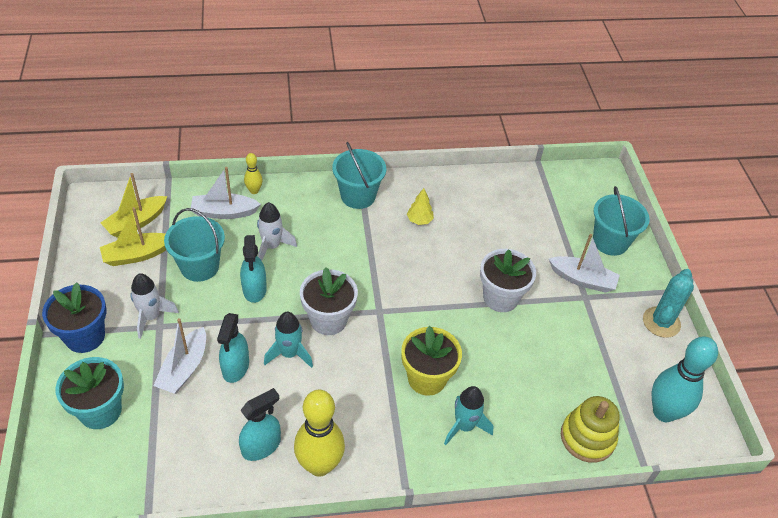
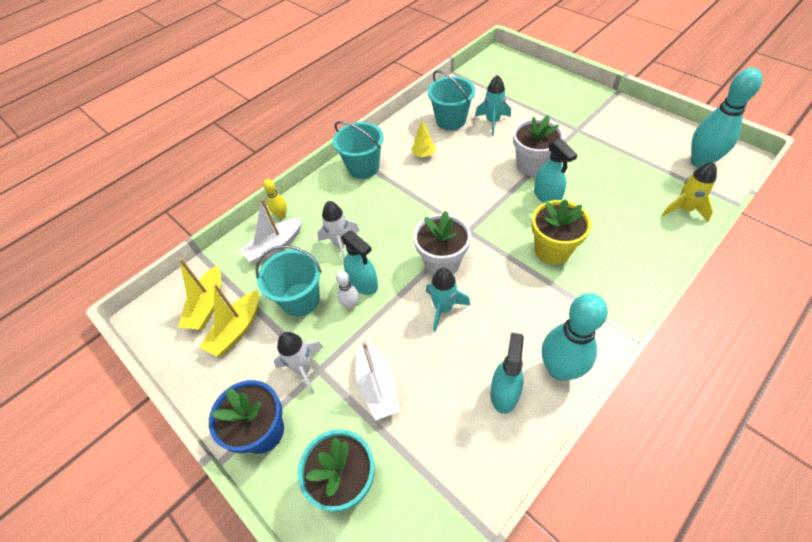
camera: 30 degrees left, 5 degrees up
turquoise spray bottle [217,313,249,383] -> turquoise spray bottle moved to [534,139,578,203]
yellow bowling pin [294,390,345,477] -> turquoise bowling pin [542,293,608,381]
turquoise rocket [444,386,494,445] -> turquoise rocket moved to [475,75,511,136]
white boat [549,234,620,293] -> none
yellow stacking toy [561,396,620,463] -> yellow rocket [662,162,717,222]
turquoise bucket [593,186,650,256] -> turquoise bucket moved to [428,70,475,130]
turquoise cactus [643,269,694,338] -> none
none -> white bowling pin [336,271,359,309]

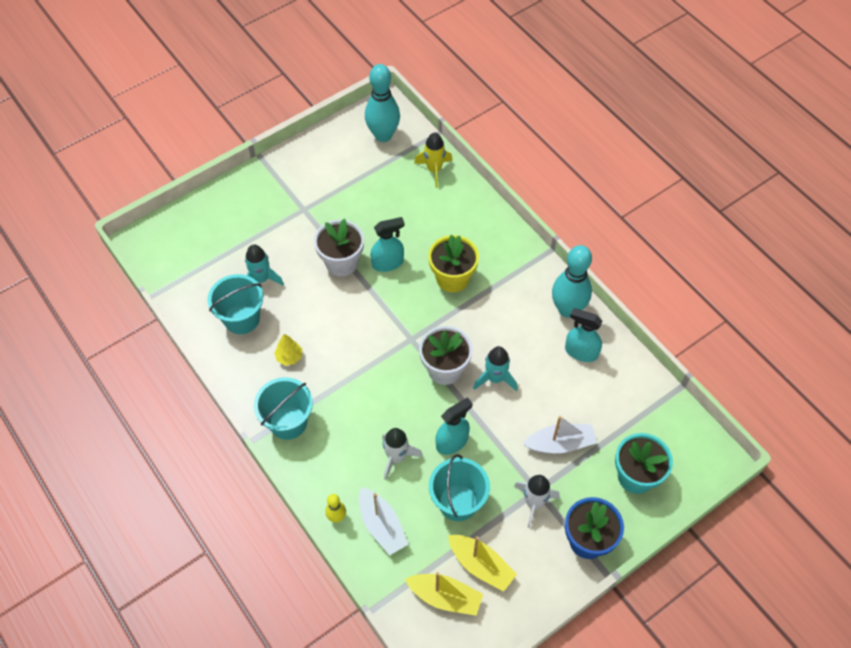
camera: 85 degrees left, 5 degrees up
white bowling pin [336,271,359,309] -> none

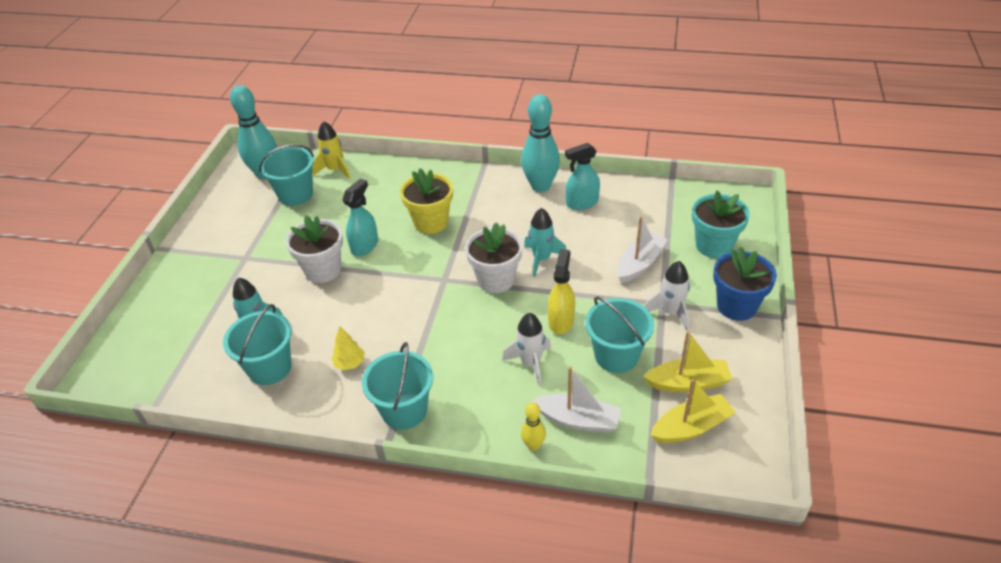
camera: 40 degrees left, 15 degrees down
turquoise spray bottle [435,397,473,455] -> yellow spray bottle [548,249,575,334]
none -> turquoise bucket [259,144,314,206]

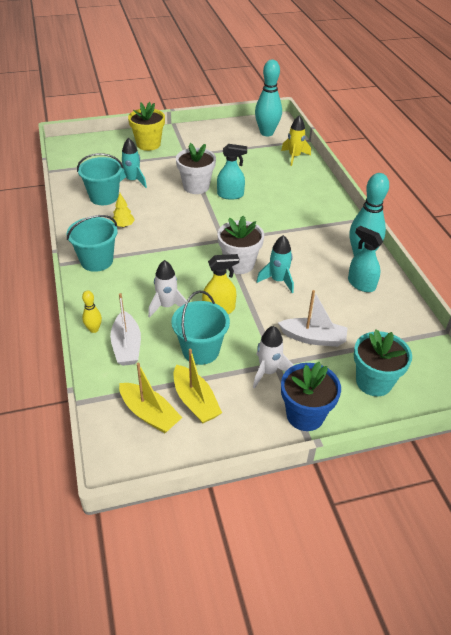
camera: 60 degrees right, 0 degrees up
turquoise bucket [259,144,314,206] -> none
yellow flower pot [400,168,453,234] -> yellow flower pot moved to [128,102,165,151]

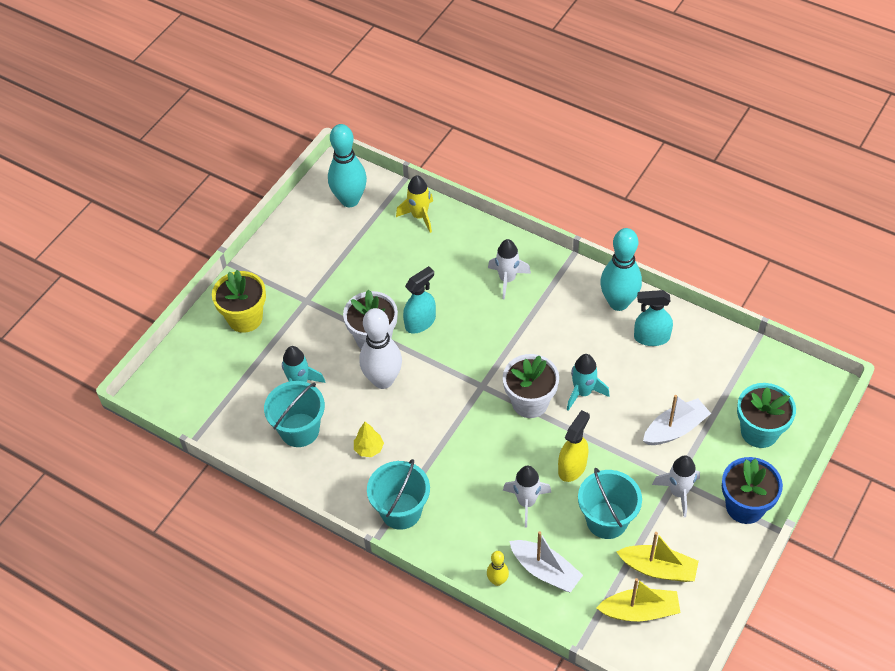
camera: 40 degrees left, 10 degrees up
none -> white bowling pin [359,308,402,389]
none -> white rocket [488,239,531,300]

